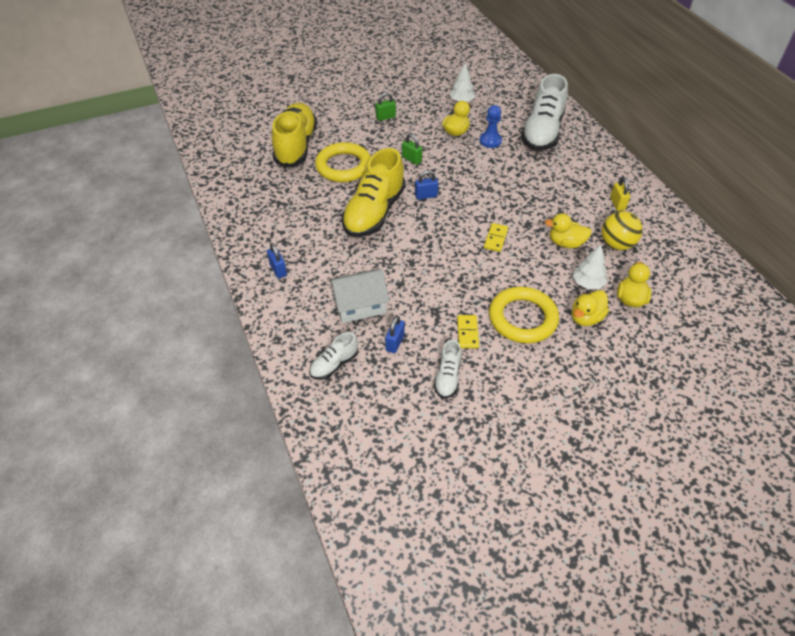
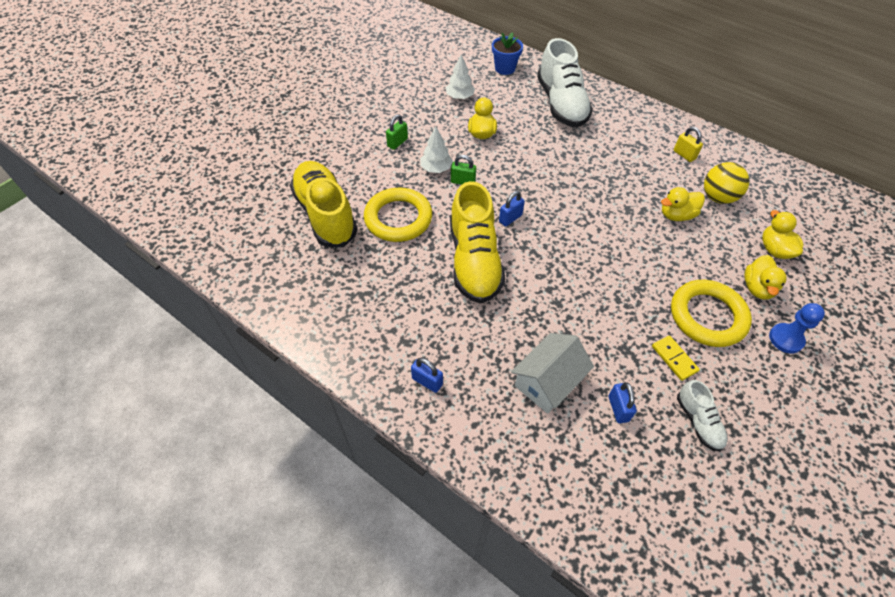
camera: 30 degrees left, 5 degrees up
white shoe [309,332,359,380] -> none
blue pawn [479,105,502,148] -> blue pawn moved to [769,303,825,354]
yellow domino [484,223,508,252] -> none
white tree [573,245,607,289] -> white tree moved to [420,127,453,173]
none -> blue flower pot [492,32,523,75]

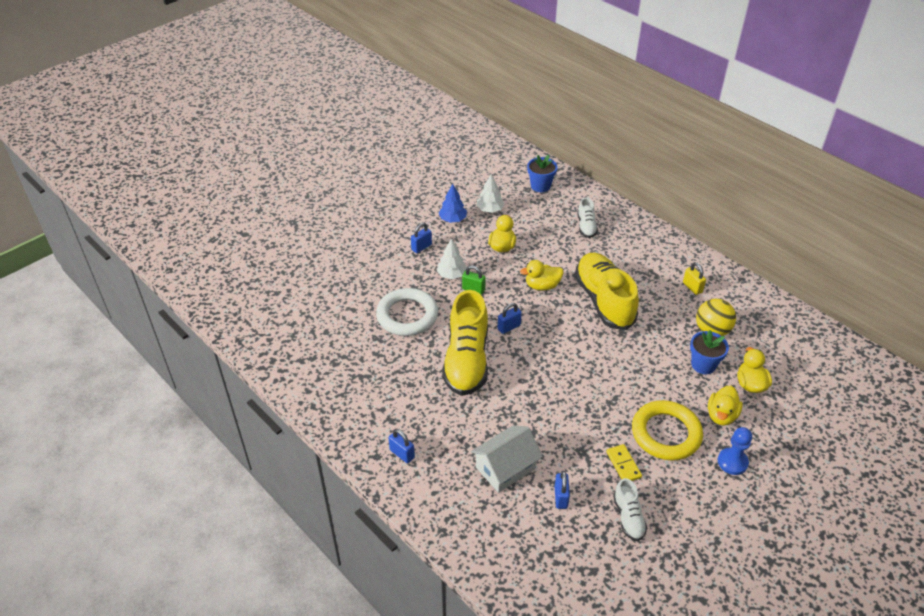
camera: 10 degrees right, 10 degrees down
yellow shoe [290,161,357,247] -> yellow shoe moved to [575,253,639,330]
yellow ring [364,188,432,242] -> white ring [376,288,438,336]
green padlock [386,114,408,150] -> blue padlock [411,223,432,253]
white shoe [537,38,593,127] -> white shoe [577,198,598,238], size x0.48
yellow duck [661,187,705,221] -> yellow duck moved to [520,260,563,291]
none -> blue tree [439,184,467,223]
none -> blue flower pot [690,330,729,374]

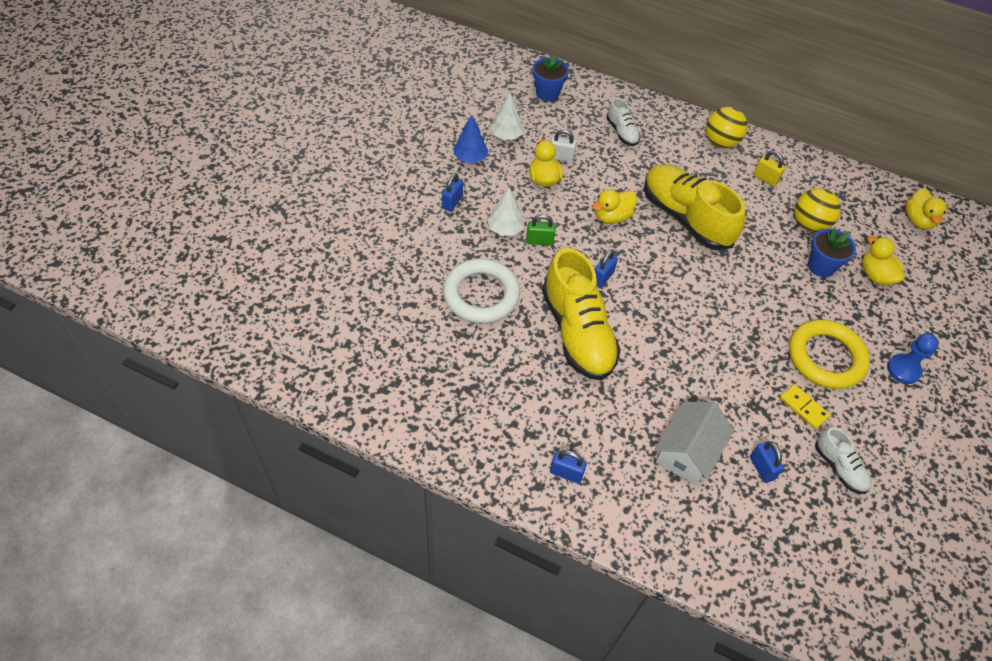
camera: 25 degrees left, 10 degrees up
yellow duck [708,386,743,426] -> yellow duck moved to [905,188,947,230]
none -> white padlock [551,129,576,162]
none -> yellow ball [706,107,748,148]

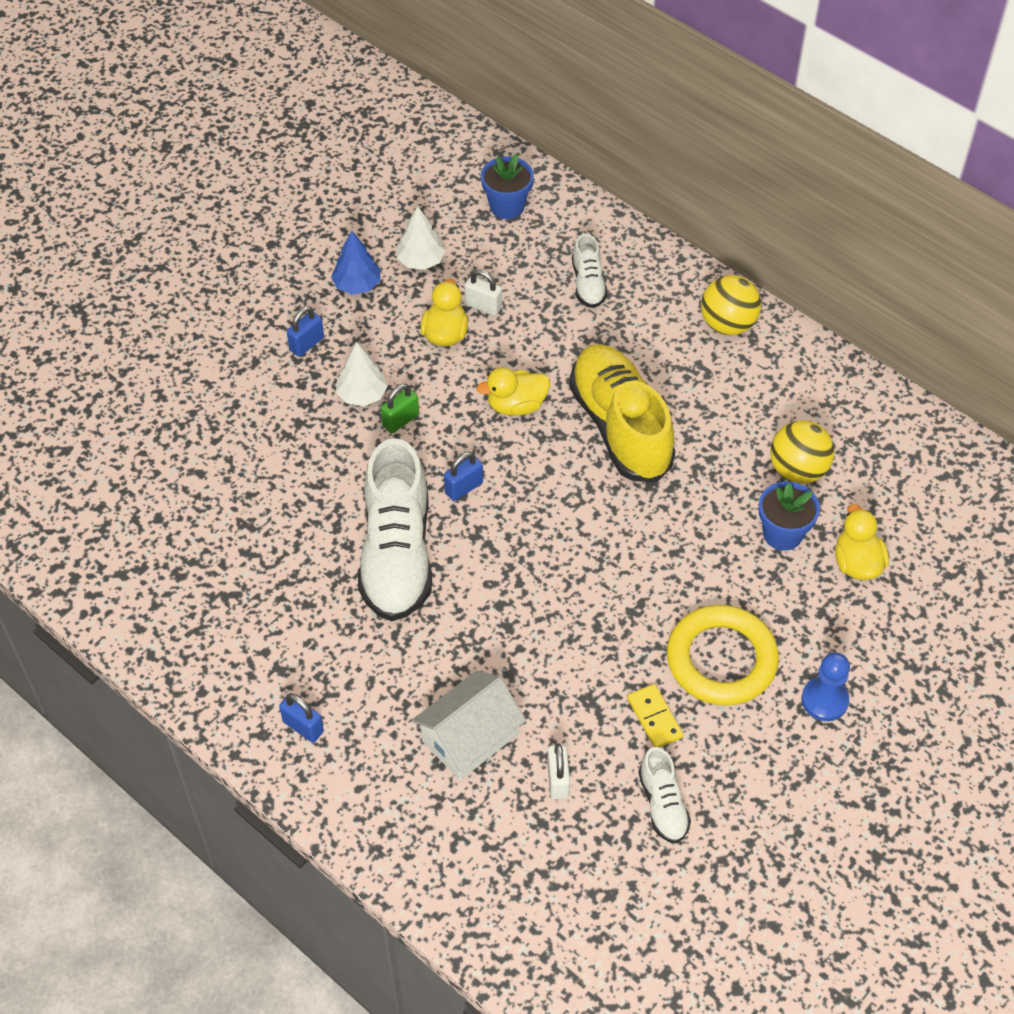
camera: 20 degrees right, 0 degrees up
white ring [443,259,520,323] -> none
green padlock [526,214,556,245] -> green padlock turned 60 degrees counterclockwise [381,384,419,433]
yellow shoe [542,248,621,380] -> white shoe [358,438,432,621]
blue padlock [750,441,784,483] -> white padlock [547,743,570,800]
yellow padlock [754,151,785,187] -> none
yellow duck [905,188,947,230] -> none

